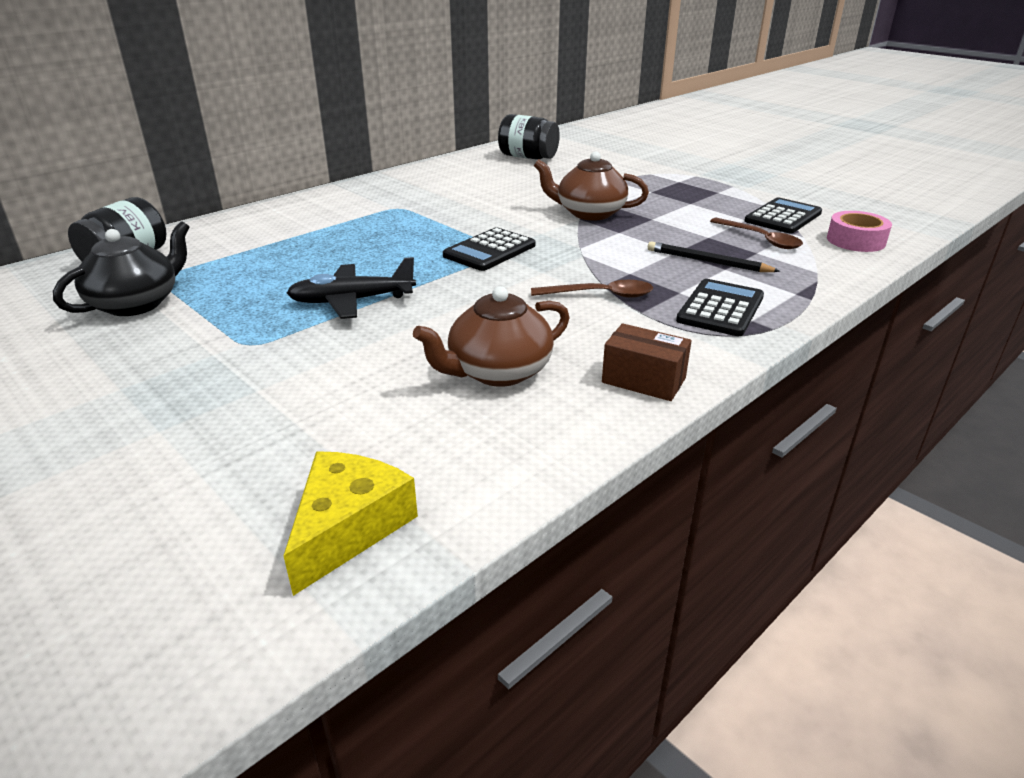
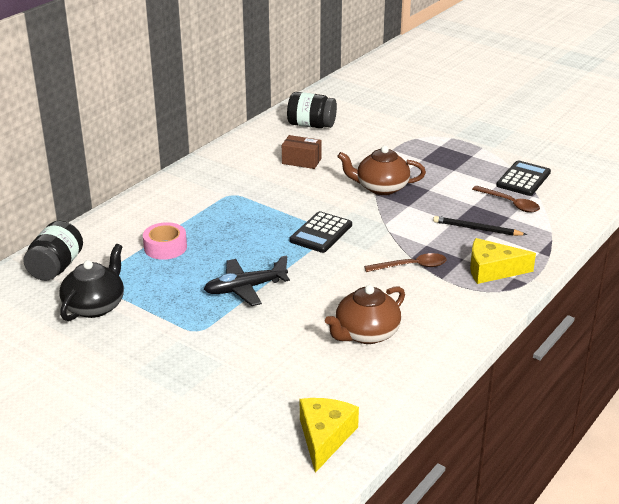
camera: 10 degrees left, 0 degrees up
brown box [602,323,692,401] -> brown box moved to [282,135,322,169]
black calculator [676,279,764,336] -> yellow cheese [470,238,536,284]
pink tape [827,211,892,252] -> pink tape moved to [143,222,187,260]

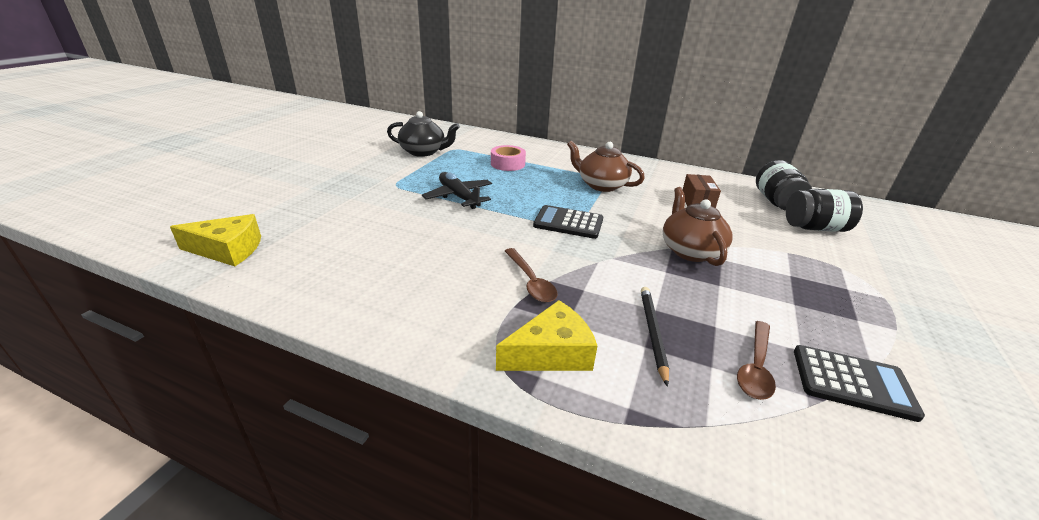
camera: 75 degrees right, 0 degrees up
black jar [23,221,83,281] -> black jar moved to [786,189,863,232]
brown teapot [325,285,405,344] -> brown teapot moved to [567,141,645,192]
yellow cheese [470,238,536,284] -> yellow cheese turned 75 degrees clockwise [496,300,597,371]

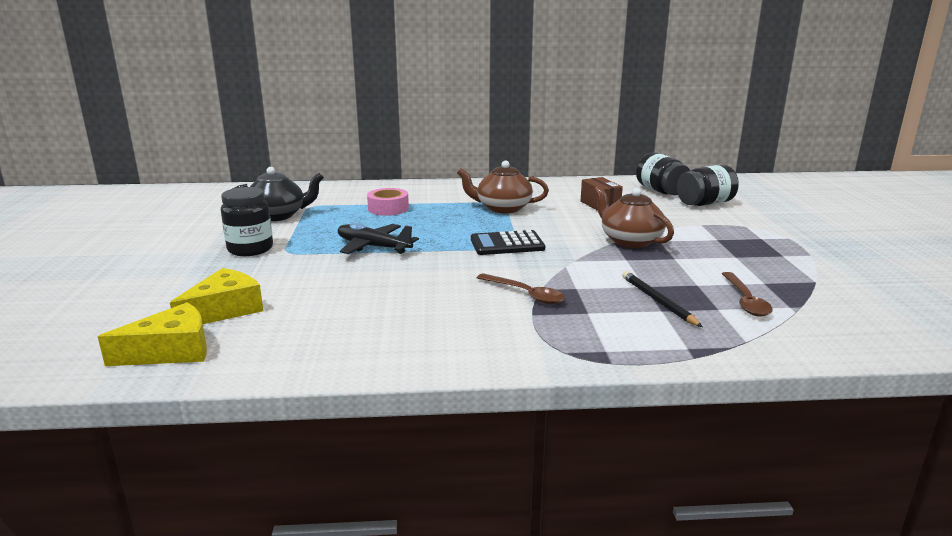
camera: 25 degrees left, 10 degrees down
yellow cheese [496,300,597,371] -> yellow cheese moved to [170,268,263,324]
black calculator [794,345,925,422] -> none
none -> black jar [221,187,273,256]

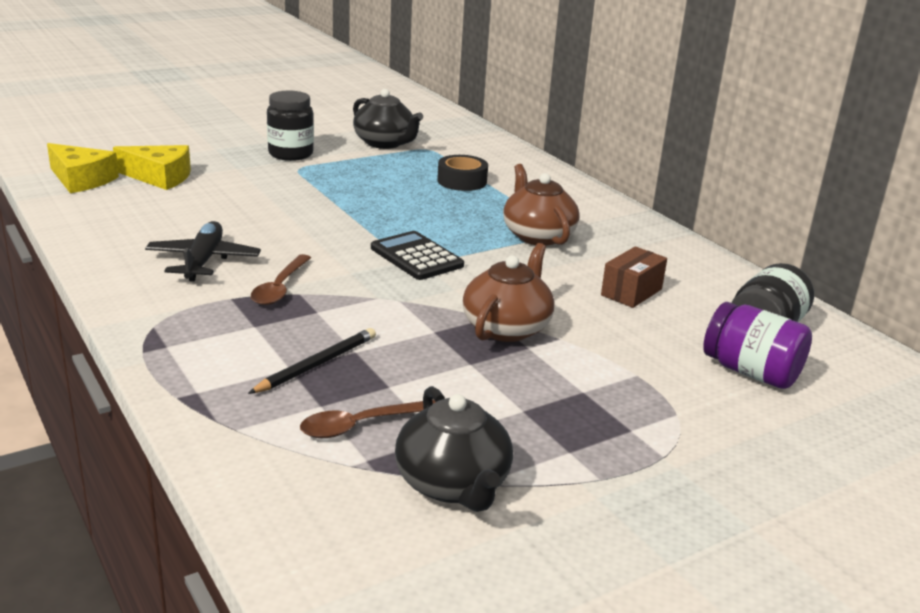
camera: 60 degrees right, 5 degrees up
black plane [338,223,419,254] -> black plane moved to [145,221,261,281]
pink tape [367,188,409,216] -> black tape [437,155,488,191]
black jar [677,165,739,206] -> purple jar [703,302,812,389]
none -> black teapot [395,386,513,512]

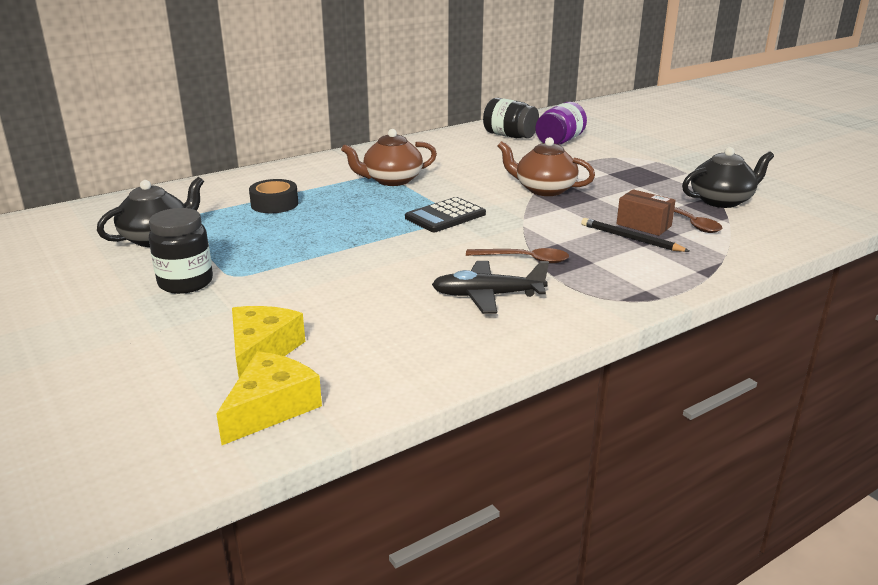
camera: 90 degrees left, 0 degrees up
brown box [601,246,667,308] -> brown box moved to [617,189,676,236]

